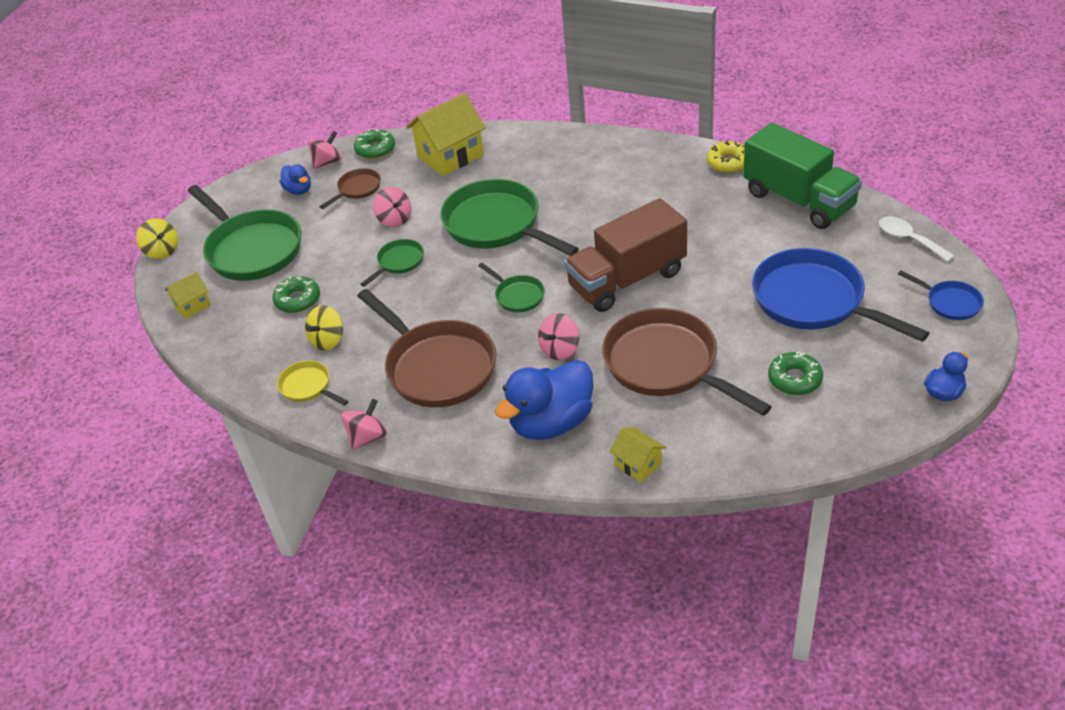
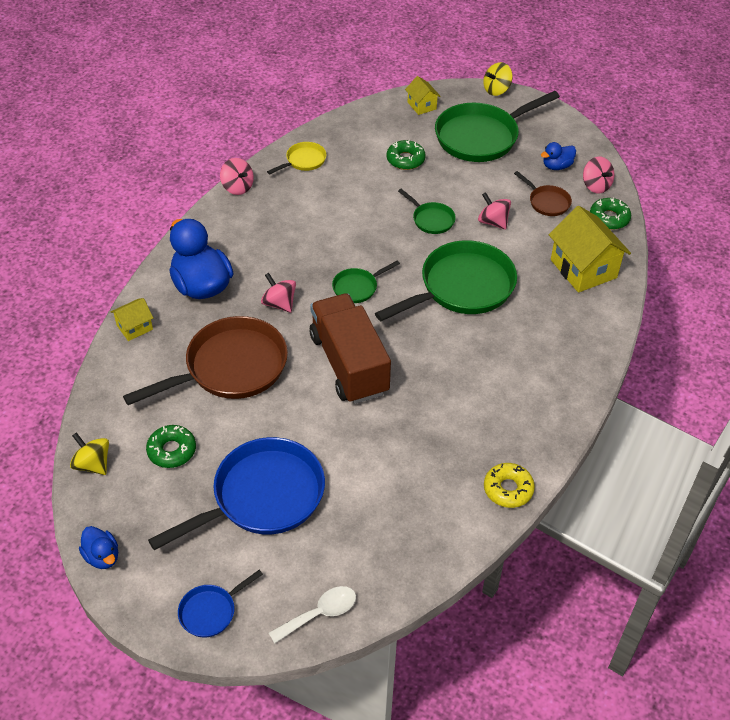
camera: 95 degrees right, 5 degrees up
yellow spinning top [305,305,343,351] -> yellow spinning top moved to [70,432,109,475]
brown pan [357,289,497,407] -> none
pink spinning top [373,187,411,227] -> pink spinning top turned 75 degrees clockwise [478,192,511,230]
green truck [743,123,862,229] -> none

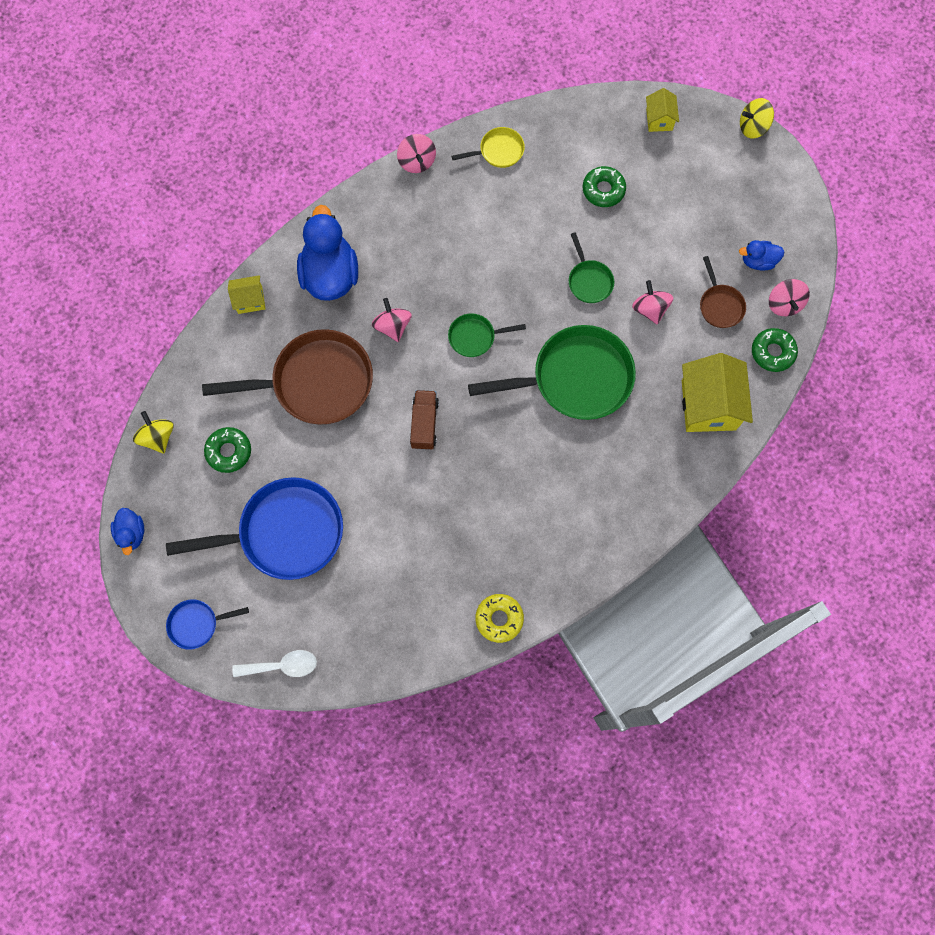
camera: 25 degrees right, 25 degrees up
brown truck [309,293,391,404] -> brown truck [410,390,439,450], size x0.51
green pan [435,91,560,162] -> none

